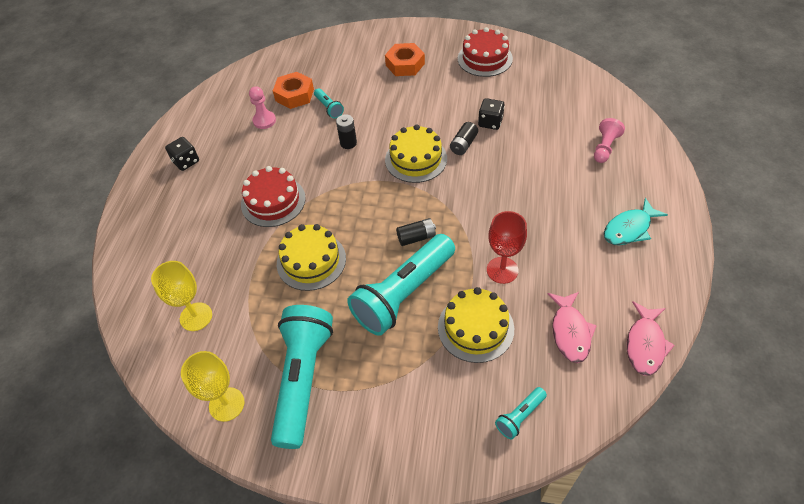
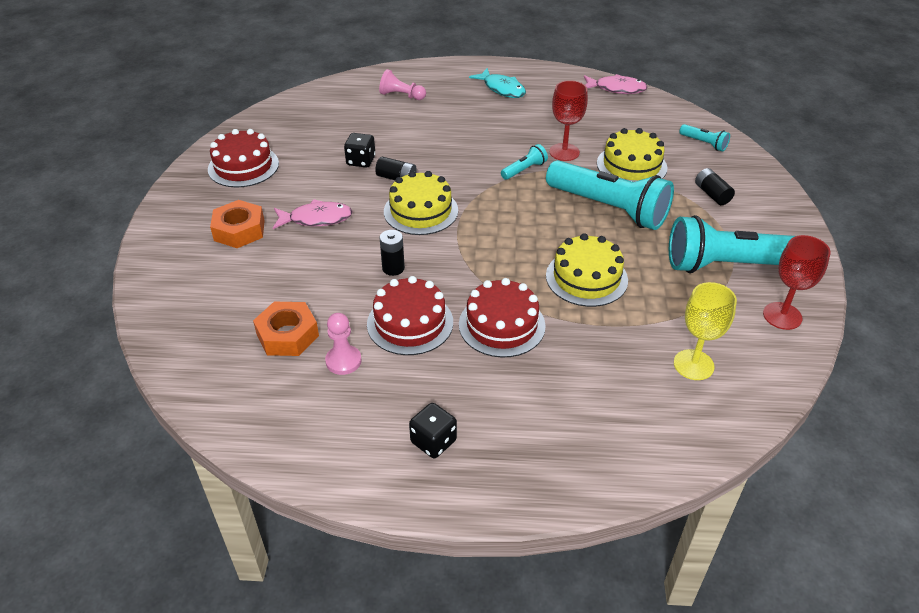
camera: 100 degrees left, 10 degrees down
yellow goblet [181,351,245,422] -> red goblet [763,235,831,330]
turquoise flashlight [314,89,344,119] -> turquoise flashlight moved to [501,144,548,180]
black battery [396,218,436,246] -> black battery moved to [695,168,735,205]
pink fish [548,292,597,363] -> pink fish moved to [273,199,353,229]
none -> red cake [367,276,453,355]

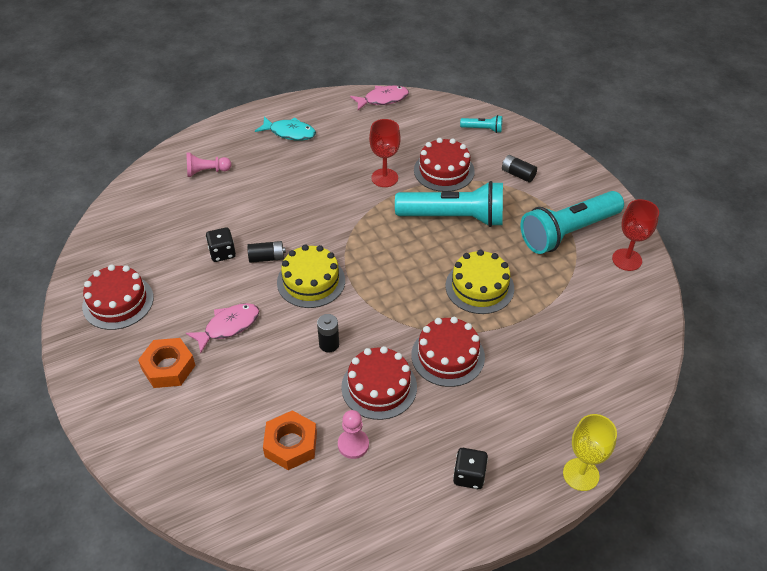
camera: 30 degrees left, 5 degrees up
turquoise flashlight [501,144,548,180] -> none
yellow cake [597,128,668,182] -> red cake [414,138,475,192]
yellow goblet [674,282,737,380] -> yellow goblet moved to [563,414,617,491]

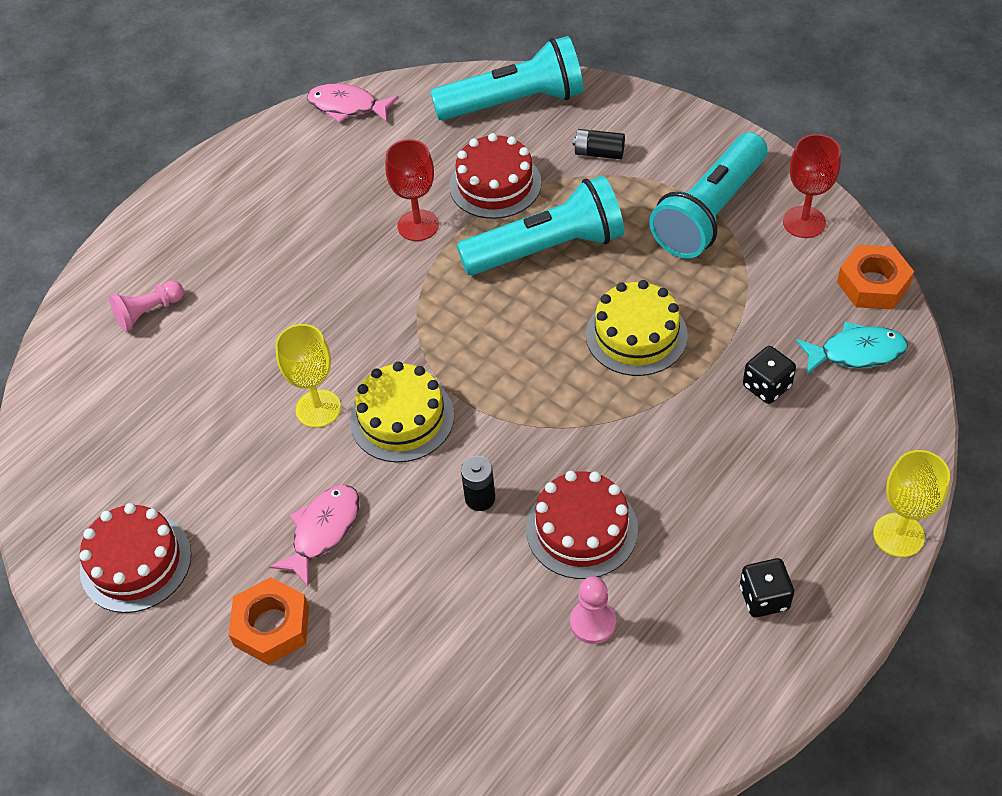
camera: 20 degrees left, 5 degrees up
black dice [206,227,236,262] -> black dice moved to [743,346,796,404]
black battery [247,241,286,263] -> yellow goblet [275,324,341,428]
turquoise fish [255,116,316,141] -> turquoise fish moved to [796,322,908,374]
orange nut [263,410,317,470] -> orange nut moved to [837,245,914,310]
pink fish [350,85,409,110] -> pink fish turned 120 degrees counterclockwise [307,84,399,123]
red cake [411,317,485,387] -> none
turquoise flashlight [460,115,502,133] -> turquoise flashlight [430,36,583,121], size x2.33

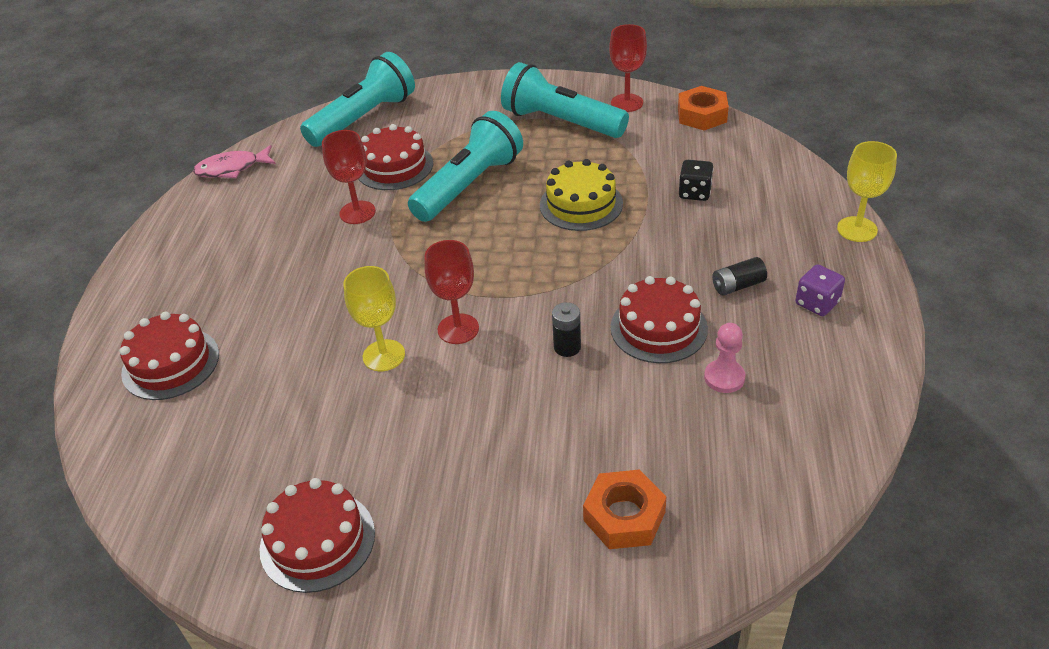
camera: 35 degrees left, 10 degrees down
pink pawn [109,280,184,332] -> red cake [119,312,219,400]
orange nut [229,577,309,665] -> orange nut moved to [583,469,666,549]
pink fish [269,485,359,586] -> none
yellow cake [350,362,454,463] -> red goblet [424,240,479,344]
black battery [573,129,625,159] -> black battery moved to [712,257,767,295]
turquoise flashlight [649,132,768,258] -> turquoise flashlight turned 120 degrees clockwise [501,62,629,138]
black dice [740,558,794,618] -> purple dice [796,264,845,316]
turquoise fish [796,322,908,374] -> none

